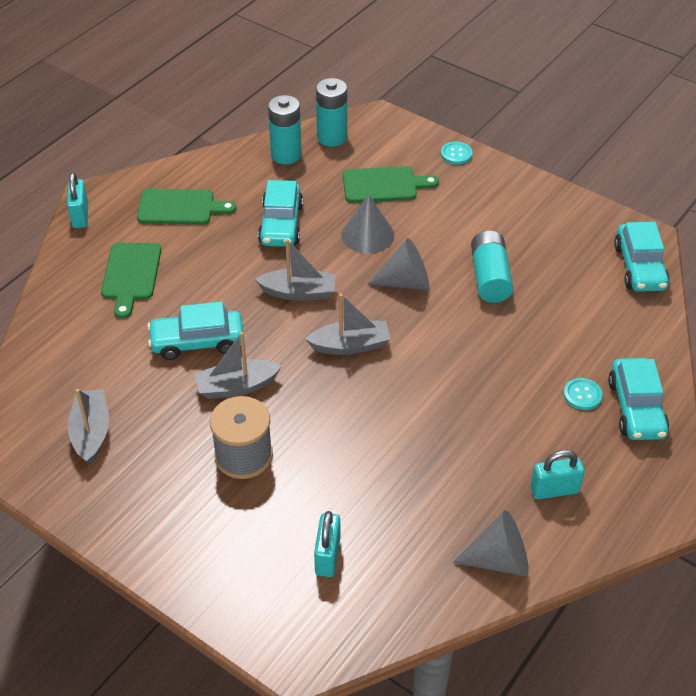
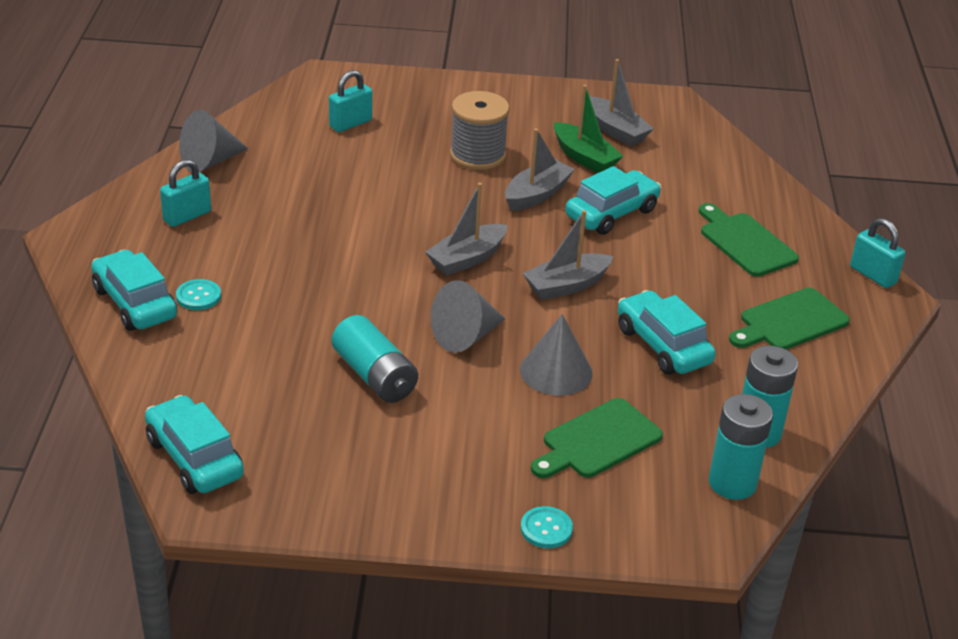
camera: 145 degrees right, 10 degrees down
turquoise padlock [314,511,340,577] -> turquoise padlock turned 75 degrees clockwise [329,70,372,132]
none -> green boat [554,85,623,173]

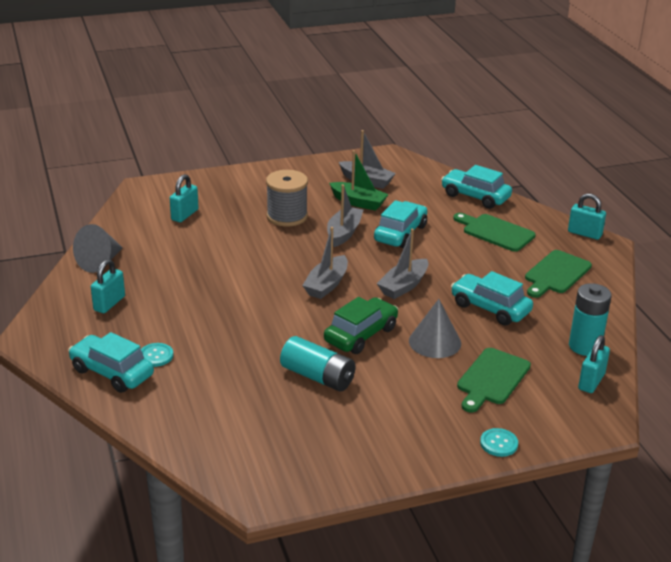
camera: 20 degrees left, 5 degrees down
turquoise car [145,395,244,494] -> turquoise car moved to [441,165,512,209]
grey cone [431,280,505,353] -> green car [324,297,398,354]
turquoise battery [709,394,773,500] -> turquoise padlock [578,335,610,393]

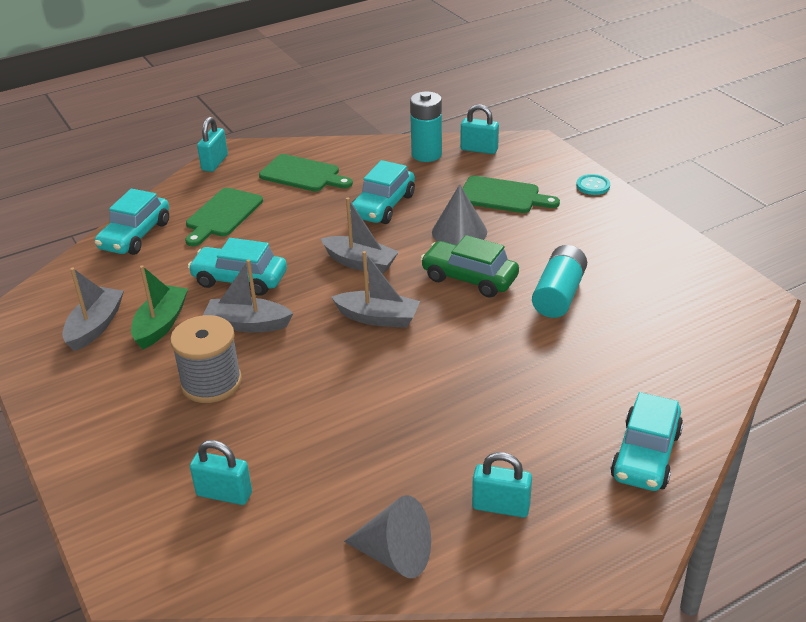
camera: 100 degrees left, 5 degrees up
turquoise button [141,343,173,367] -> none

